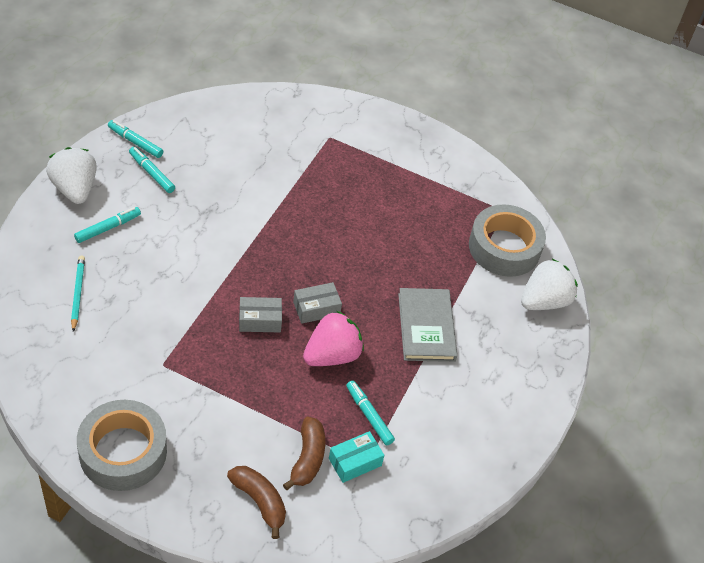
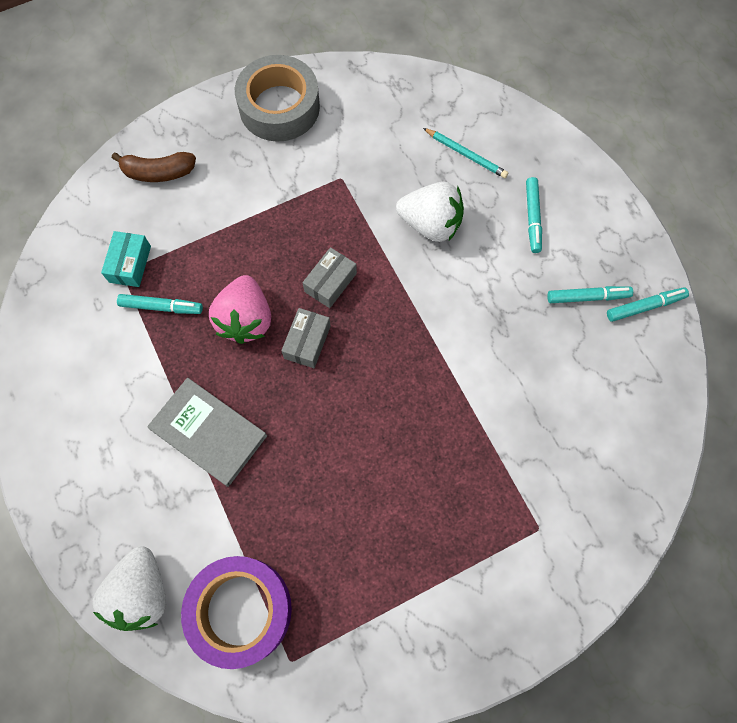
camera: 135 degrees right, 20 degrees up
white strawberry [46,147,97,204] -> white strawberry moved to [396,182,464,242]
brown banana [283,417,325,490] -> none
grey tape [469,204,546,277] -> purple tape [181,556,292,669]

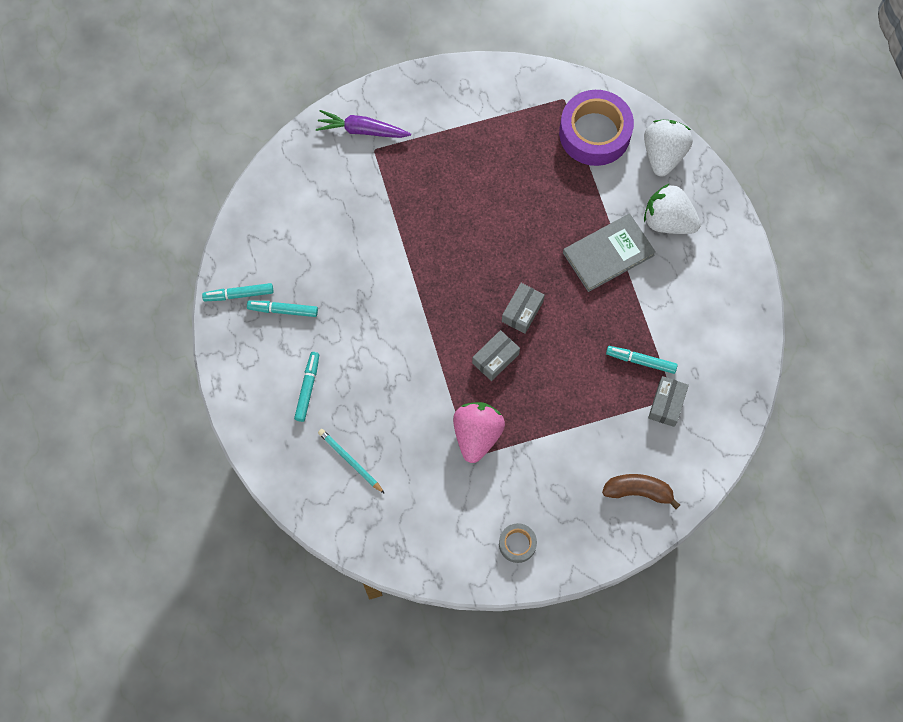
camera: 170 degrees left, 0 degrees up
turquoise box [101,231,151,287] -> grey box [648,376,689,427]
grey book [147,378,267,487] -> grey book turned 75 degrees counterclockwise [563,214,656,292]
pink strawberry [209,275,271,344] -> pink strawberry moved to [453,402,505,463]
grey tape [235,55,320,142] -> grey tape [499,523,537,563], size x0.47
white strawberry [396,182,464,242] -> white strawberry moved to [644,183,701,234]
none -> purple carrot [316,110,411,138]

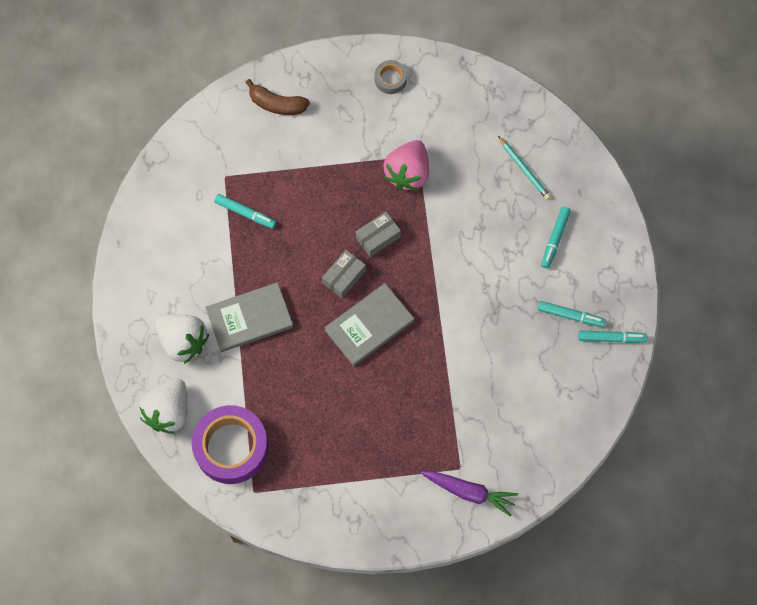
camera: 170 degrees left, 0 degrees up
grey box [648,376,689,427] -> none
none -> grey book [325,283,414,366]

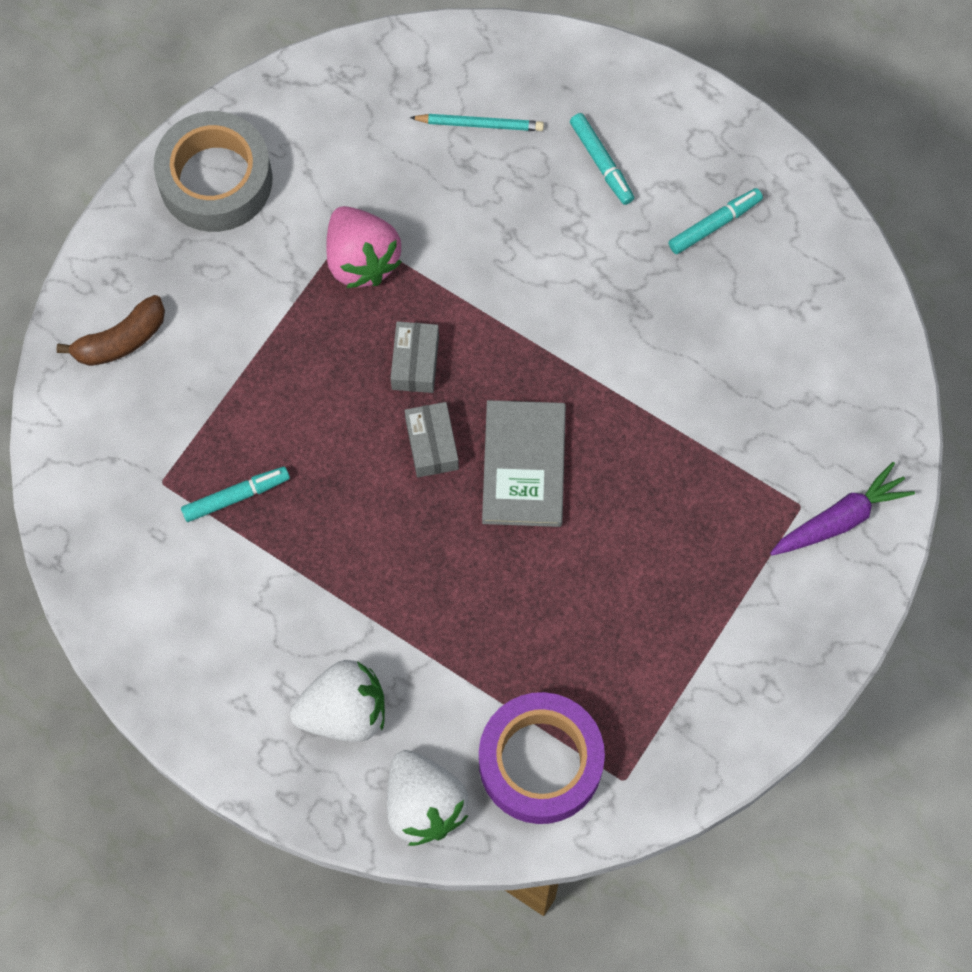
camera: 50 degrees left, 0 degrees up
grey book [205,282,293,352] -> none
grey tape [375,60,407,94] -> grey tape [154,111,272,232], size x2.12
turquoise marker [578,331,648,343] -> none

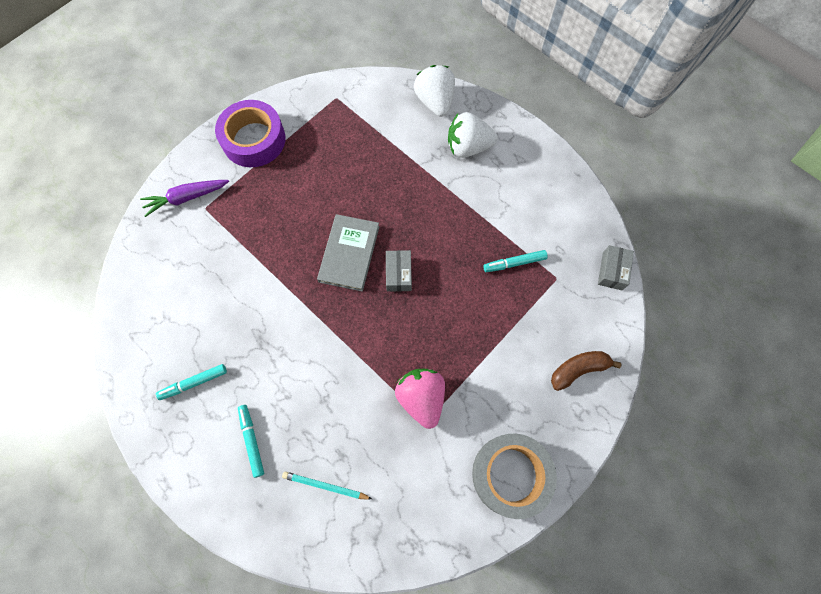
camera: 170 degrees left, 0 degrees up
grey box [391,321,439,393] -> grey box moved to [598,245,634,290]
purple tape [479,692,605,824] -> purple tape moved to [215,100,285,167]

